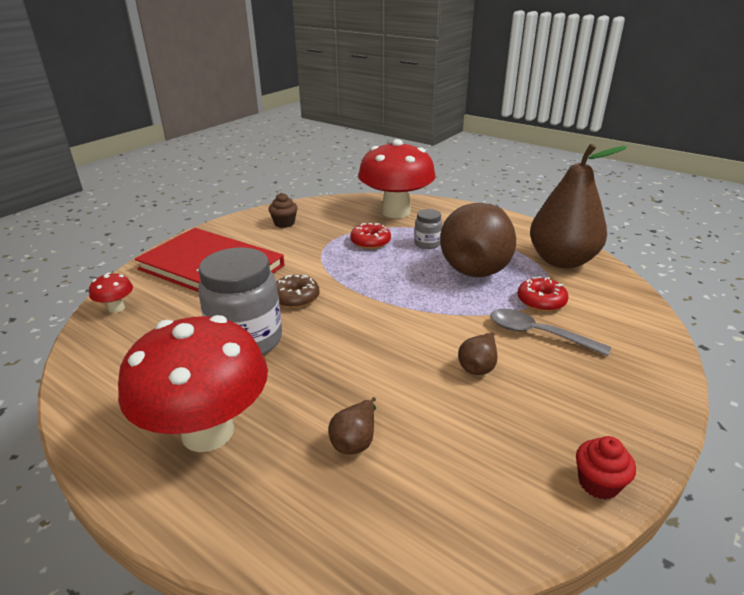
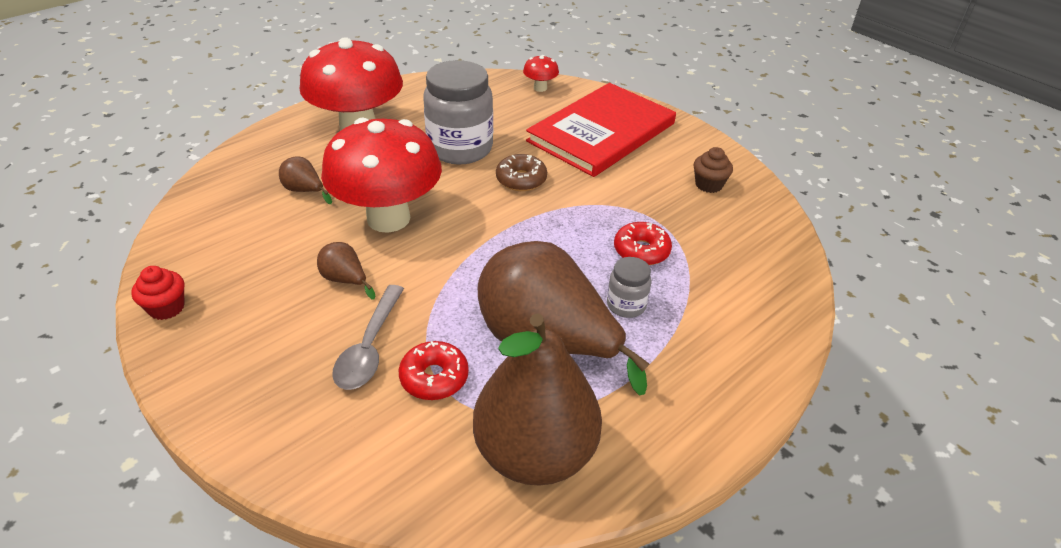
camera: 100 degrees right, 10 degrees up
red mushroom [358,139,436,218] -> red mushroom moved to [321,118,442,233]
grey spoon [490,309,611,356] -> grey spoon turned 150 degrees clockwise [332,285,404,390]

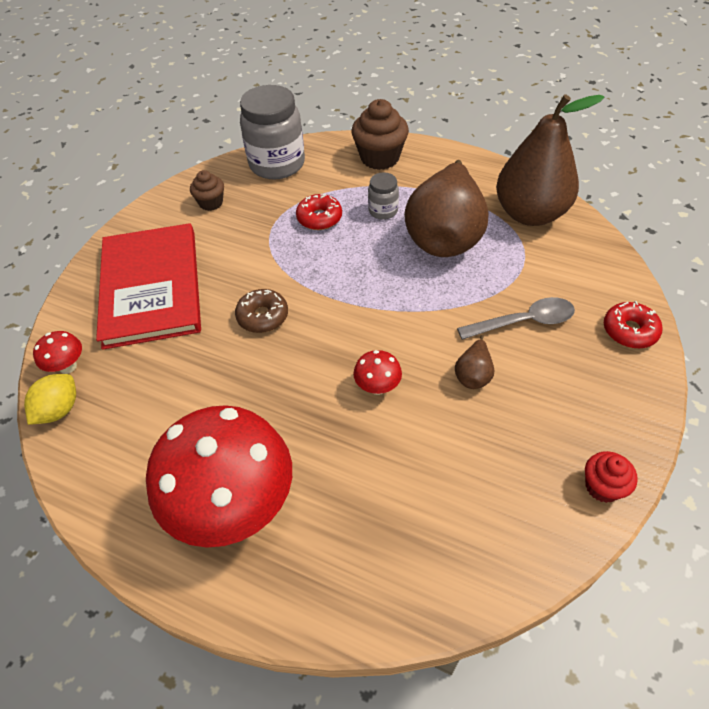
camera: 110 degrees left, 10 degrees up
brown pear [279,156,332,204] -> none
red mushroom [321,118,442,233] -> red mushroom [353,350,402,395], size x0.40
red donut [399,341,469,400] -> red donut moved to [604,301,663,348]
grey jar [423,60,493,164] -> grey jar moved to [240,85,305,179]
red book [526,83,676,177] -> red book turned 60 degrees clockwise [96,223,201,350]
none -> yellow lemon [24,374,76,425]
none -> brown cupcake [352,99,409,170]

